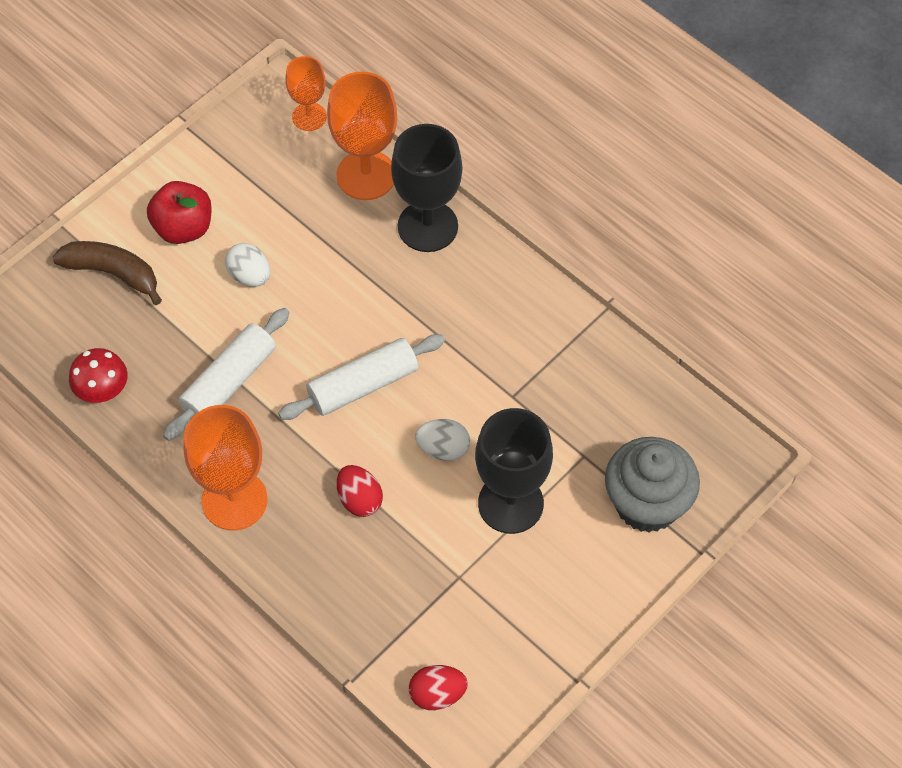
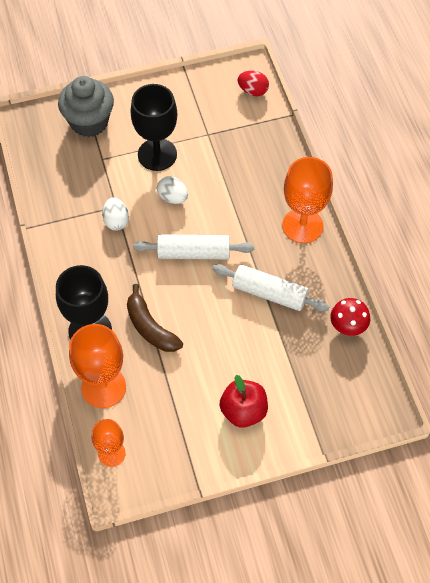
camera: 150 degrees left, 0 degrees up
brown banana [53,241,162,305] -> brown banana moved to [127,284,183,352]
white rolling pin [163,308,289,441] -> white rolling pin turned 45 degrees clockwise [212,264,330,311]
white egg [225,243,270,287] -> white egg moved to [102,197,129,231]
red egg [337,465,383,517] -> none

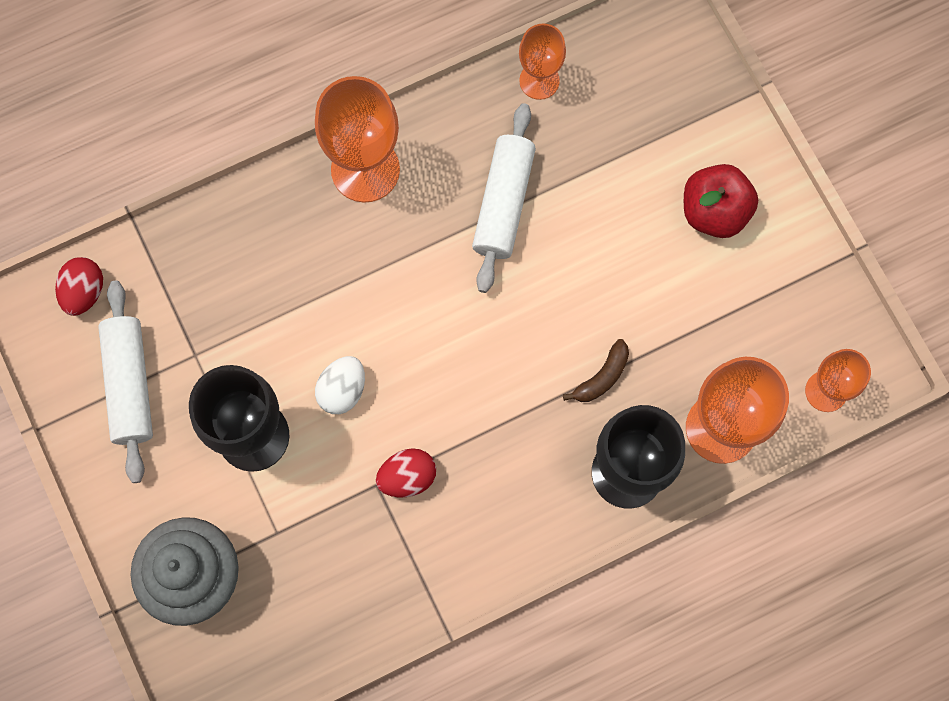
camera: 100 degrees left, 15 degrees up
white egg [102,197,129,231] -> red egg [376,448,436,497]
brown banana [127,284,183,352] -> brown banana [563,339,629,402], size x0.61
white rolling pin [133,234,254,259] -> white rolling pin moved to [98,281,153,483]
red mushroom [330,298,370,336] -> orange goblet [519,24,566,100]

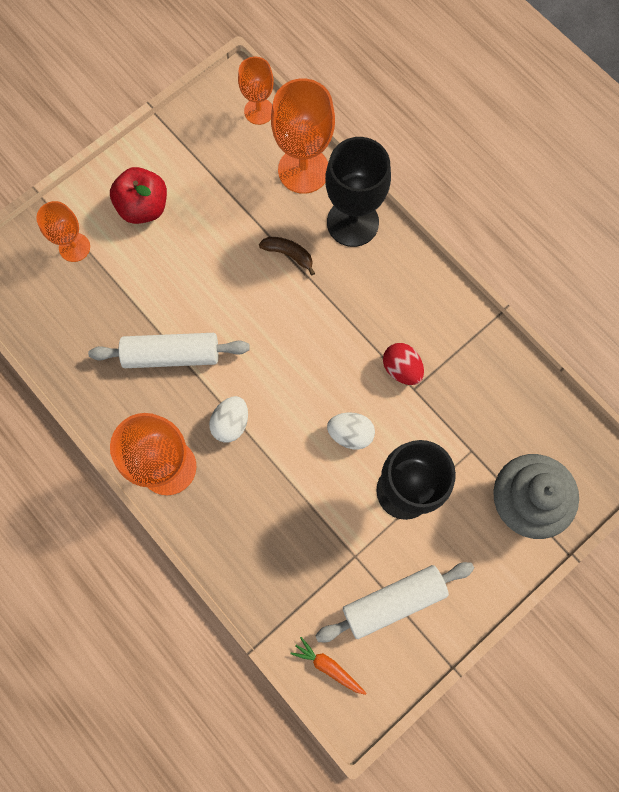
camera: 105 degrees left, 0 degrees up
red egg [55,257,103,316] -> orange carrot [290,637,367,695]
orange goblet [519,24,566,100] -> orange goblet moved to [36,201,90,262]
none -> white egg [209,396,248,443]

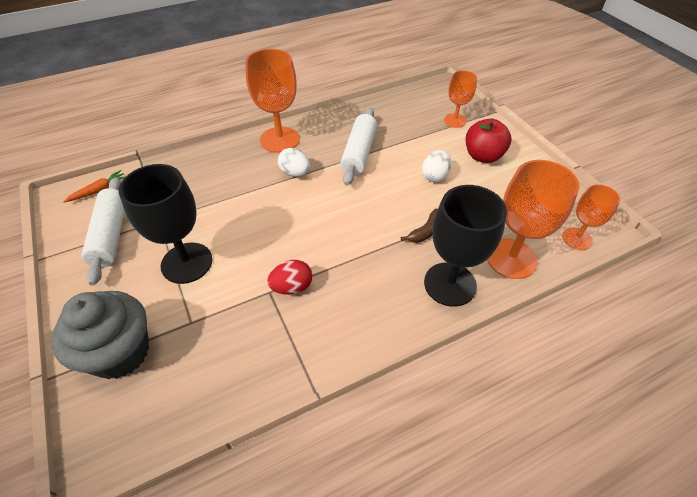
camera: 105 degrees right, 25 degrees down
white egg [327,412,375,450] -> white egg moved to [422,150,451,182]

